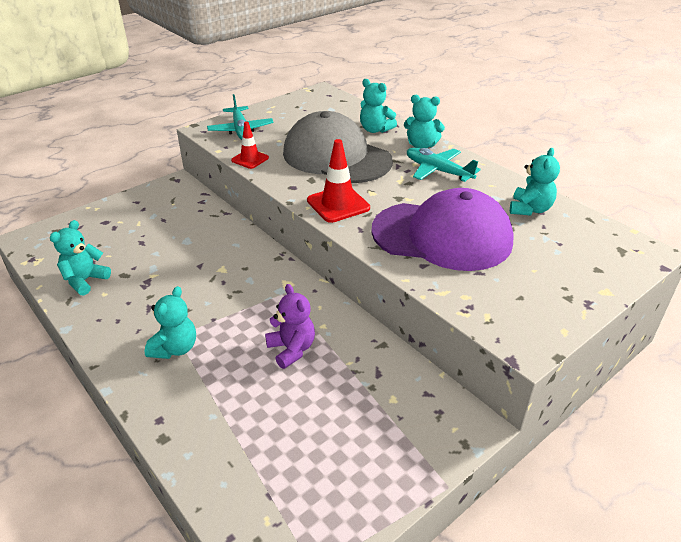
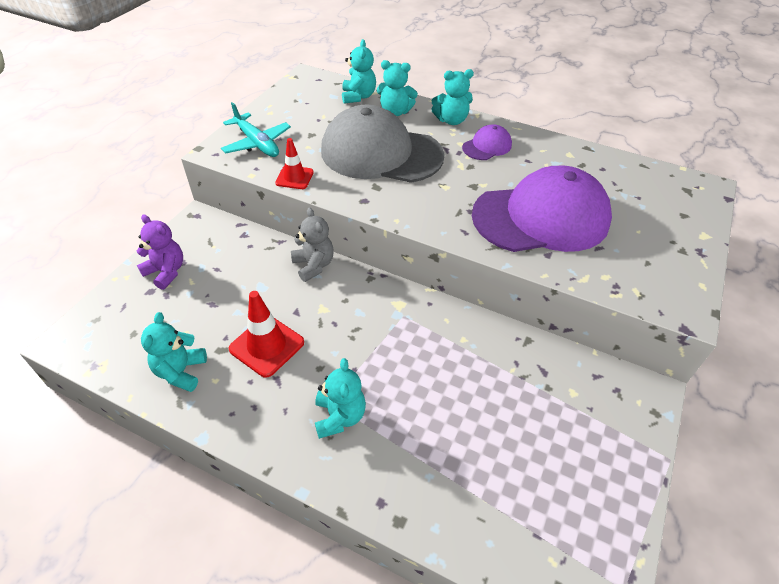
camera: 25 degrees left, 10 degrees up
purple teddy bear [265,284,315,369] -> purple teddy bear moved to [136,214,183,290]
red traffic cone [307,139,370,223] -> red traffic cone moved to [229,291,304,378]
turquoise plane [407,148,481,182] -> purple cap [462,124,512,160]
turquoise teddy bear [510,148,560,216] -> turquoise teddy bear moved to [342,39,376,104]
none -> grey teddy bear [291,207,334,282]

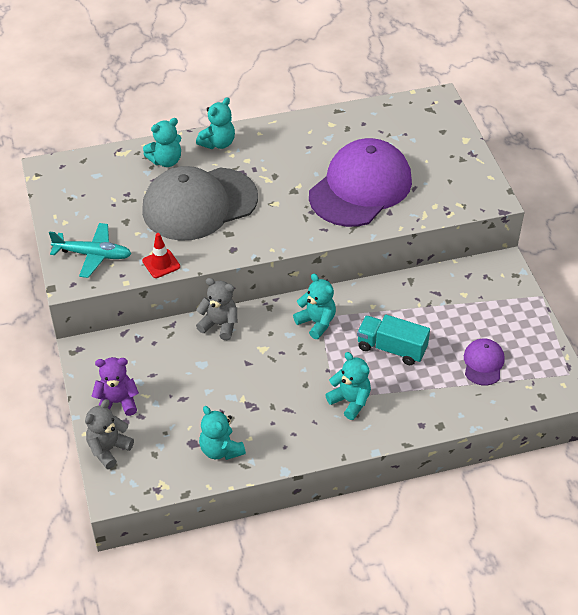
camera: 40 degrees left, 0 degrees up
red traffic cone [229,291,304,378] -> none
turquoise teddy bear [342,39,376,104] -> turquoise teddy bear moved to [293,273,336,339]
purple cap [462,124,512,160] -> purple cap moved to [464,338,505,386]
none -> grey teddy bear [85,399,134,469]
none -> turquoise truck [357,315,430,365]

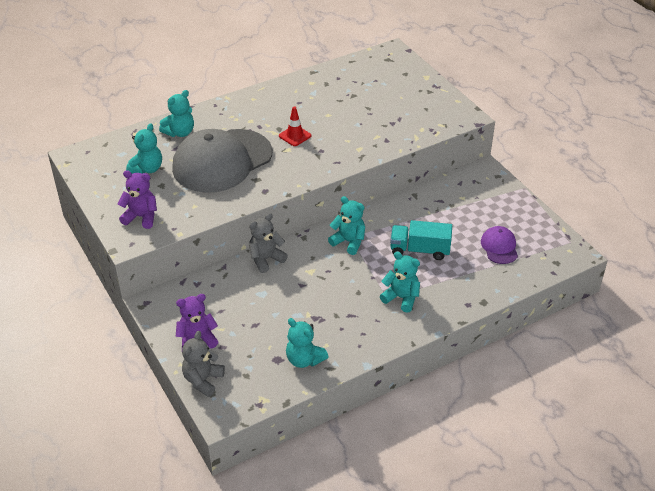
camera: 15 degrees left, 5 degrees down
turquoise plane [49,223,132,278] -> purple teddy bear [118,170,157,229]
red traffic cone [142,233,180,278] -> red traffic cone moved to [279,106,311,146]
turquoise teddy bear [196,97,235,149] -> turquoise teddy bear moved to [126,123,162,174]
grey teddy bear [196,278,237,340] -> grey teddy bear turned 45 degrees counterclockwise [249,213,288,273]
purple cap [309,138,412,227] -> none

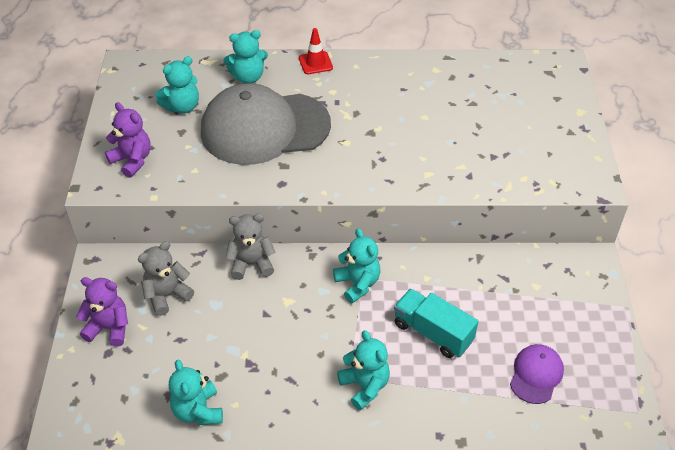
camera: 30 degrees right, 5 degrees up
grey teddy bear [182,331,225,397] -> grey teddy bear moved to [138,241,194,316]
red traffic cone [279,106,311,146] -> red traffic cone moved to [299,28,333,74]

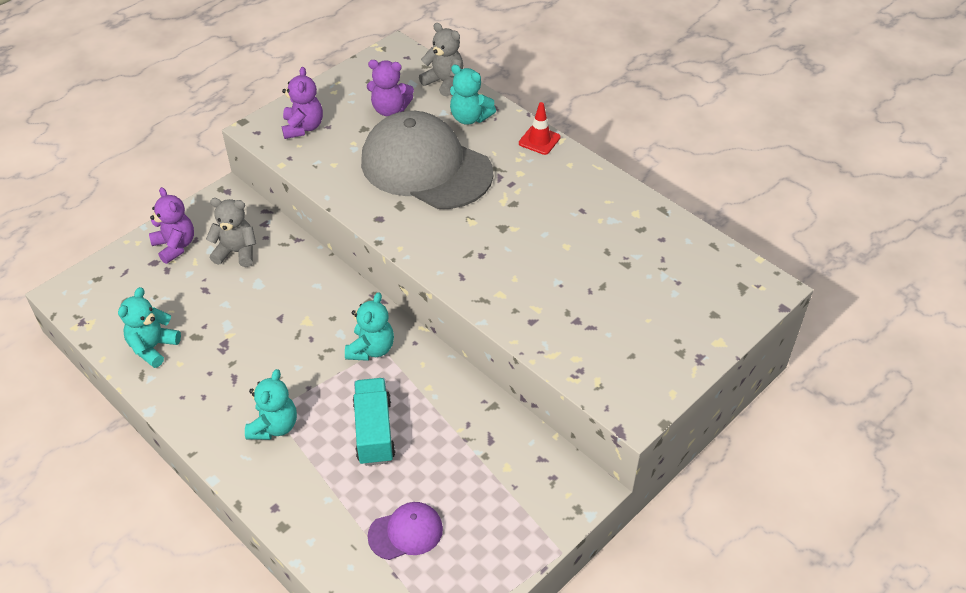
camera: 45 degrees right, 0 degrees up
turquoise teddy bear [155,56,199,114] -> purple teddy bear [367,60,414,117]
grey teddy bear [225,213,276,280] -> grey teddy bear moved to [419,23,463,96]

